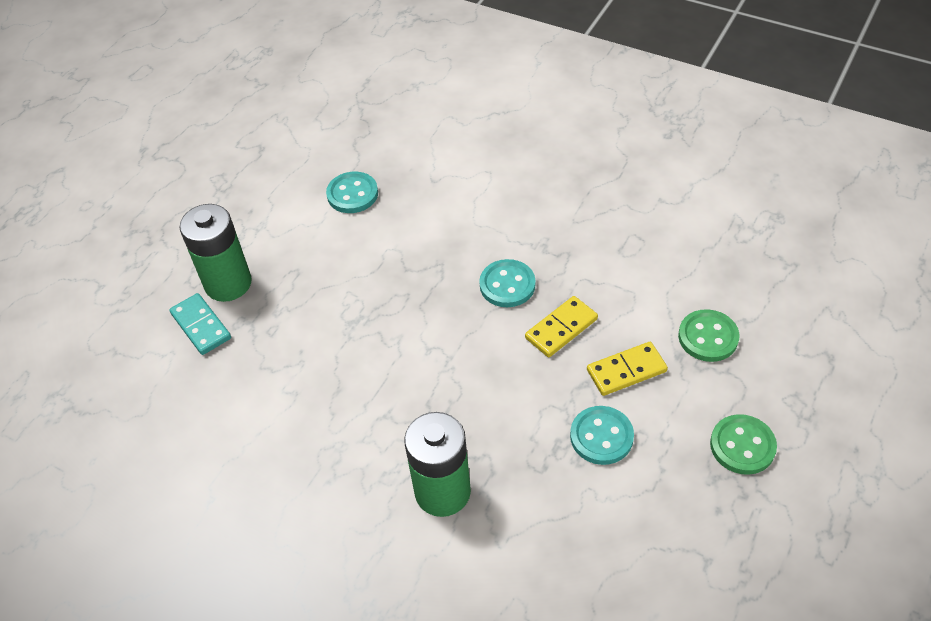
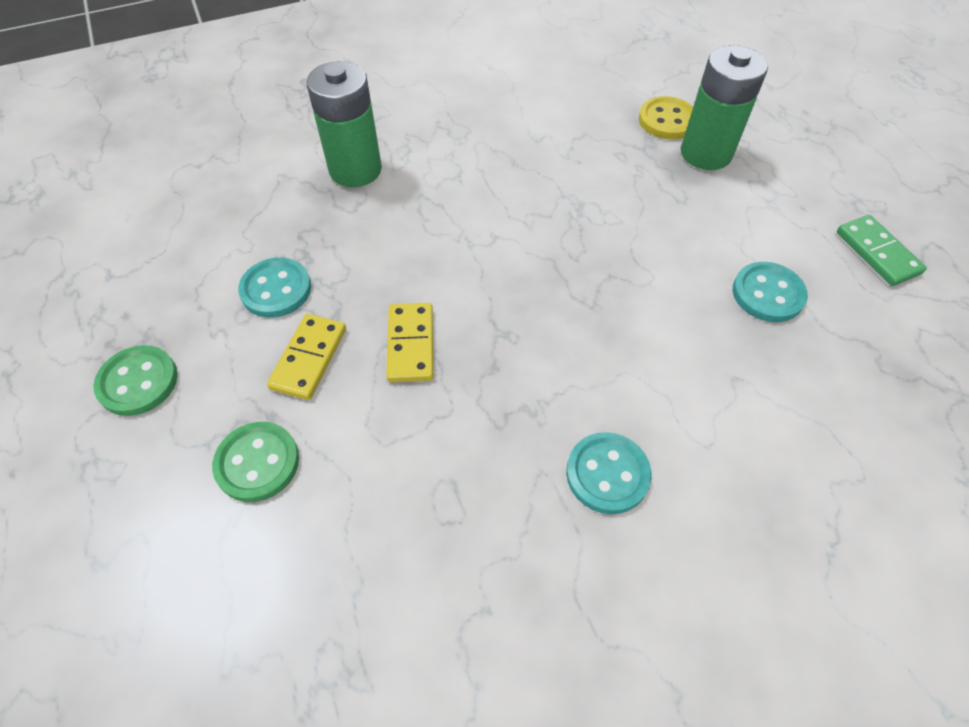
camera: 125 degrees right, 5 degrees up
turquoise domino [169,293,231,355] -> yellow button [639,96,693,139]
turquoise button [479,259,536,307] -> turquoise button moved to [566,432,651,514]
none -> green domino [837,215,927,286]

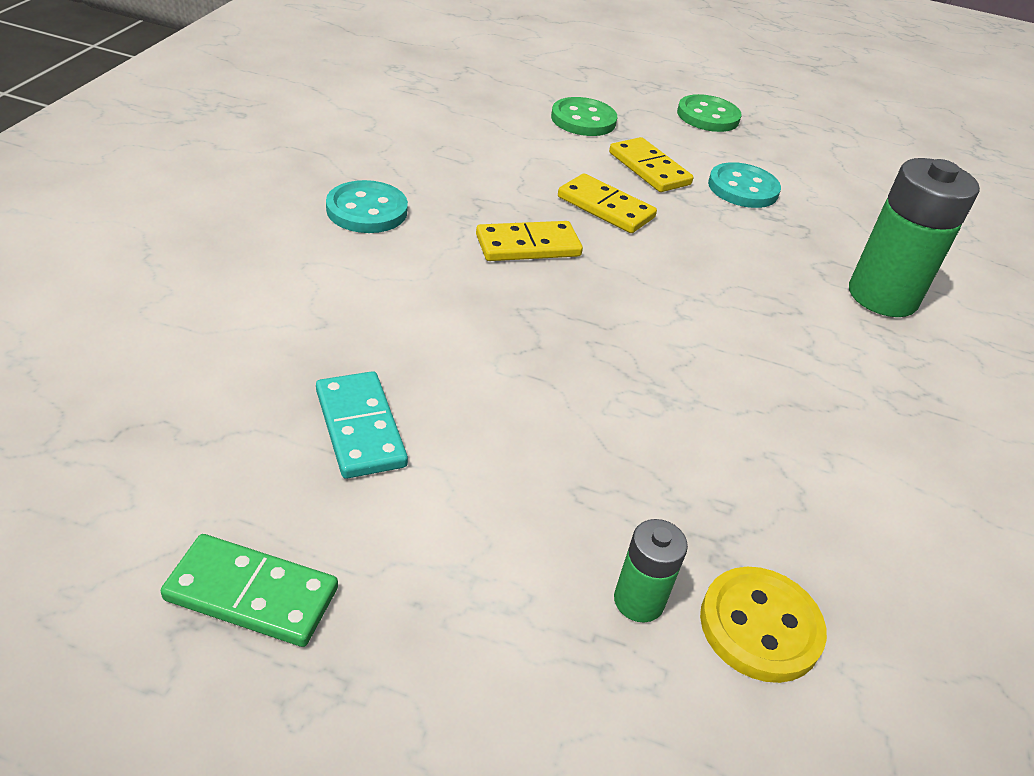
camera: 125 degrees right, 15 degrees down
green battery [681,45,768,170] -> green battery [614,519,688,622], size x0.49
turquoise button [733,262,808,322] -> turquoise domino [316,371,408,479]
none -> yellow domino [476,221,583,261]

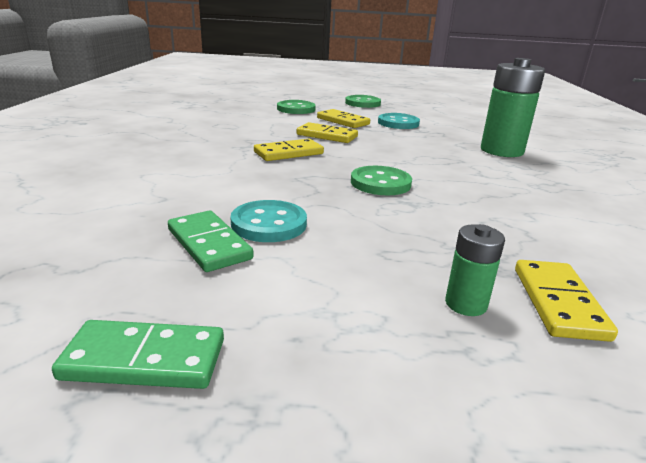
camera: 10 degrees left, 15 degrees down
turquoise domino [316,371,408,479] -> green domino [168,211,254,272]
turquoise button [326,180,408,233] -> turquoise button moved to [230,200,307,242]
yellow button [700,567,827,683] -> yellow domino [515,260,618,342]
none -> green button [351,166,412,195]

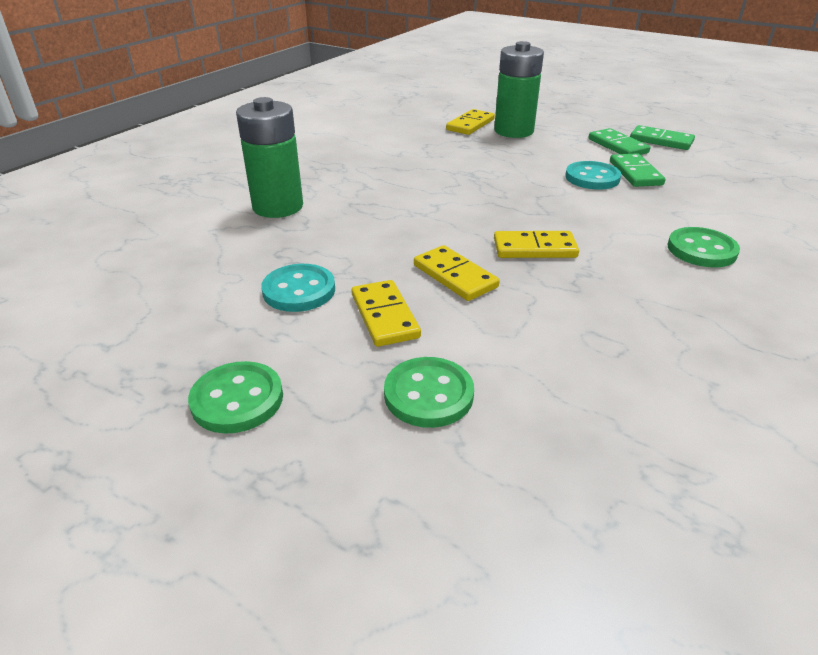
camera: 150 degrees left, 10 degrees up
green button [351,166,412,195] -> green button moved to [668,227,740,268]
green battery [445,224,505,316] -> green battery [494,41,544,138], size x2.05
none -> green domino [588,128,650,155]

